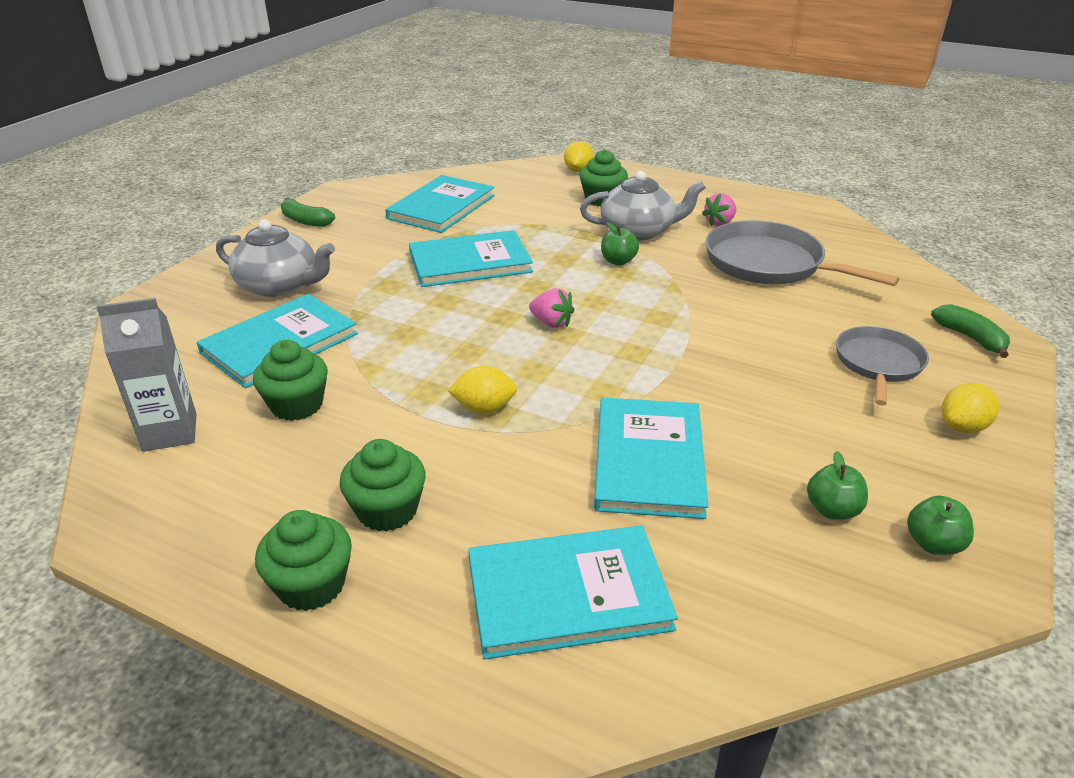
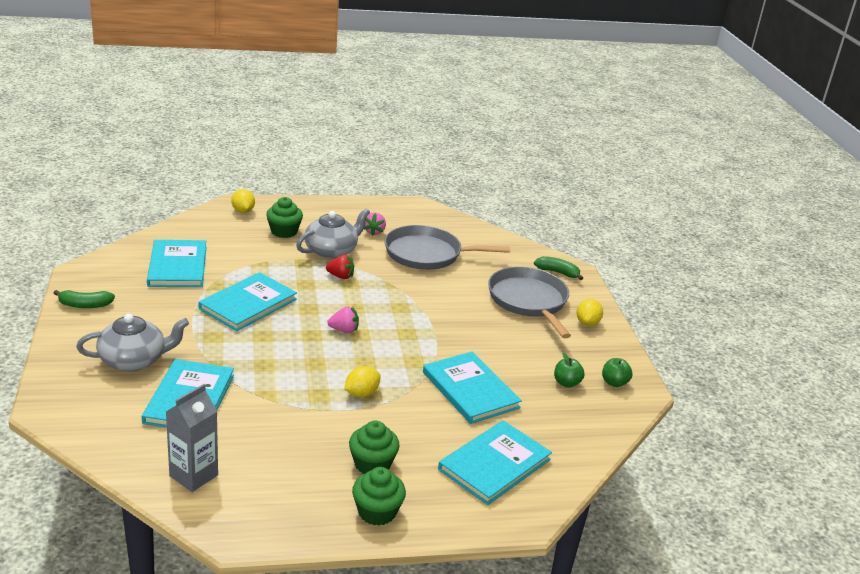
camera: 40 degrees left, 5 degrees down
green cupcake [253,340,328,421] -> none
green apple [601,222,639,265] -> red strawberry [326,255,354,279]
grey pan [836,326,929,406] -> grey pan [488,267,571,338], size x1.59

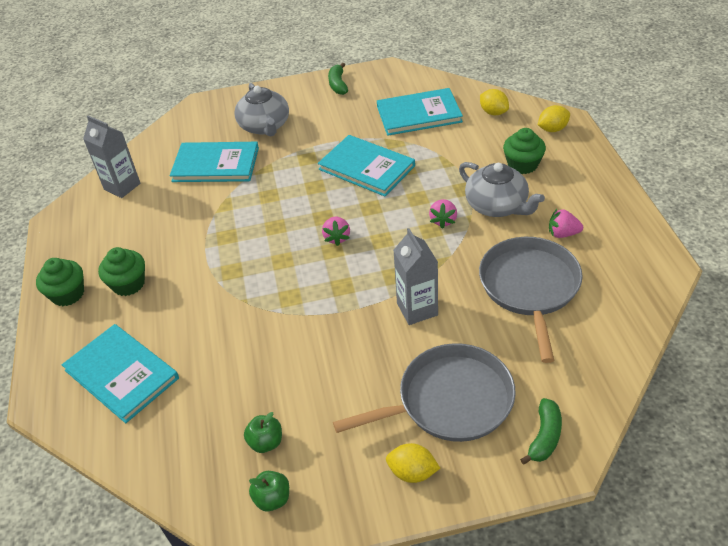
camera: 95 degrees right, 15 degrees up
red strawberry [326,255,354,279] -> pink strawberry [429,199,457,229]
yellow lemon [344,366,381,397] -> yellow lemon moved to [480,89,509,115]
turquoise book [423,352,522,424] -> none
none -> grey carton [393,228,438,325]

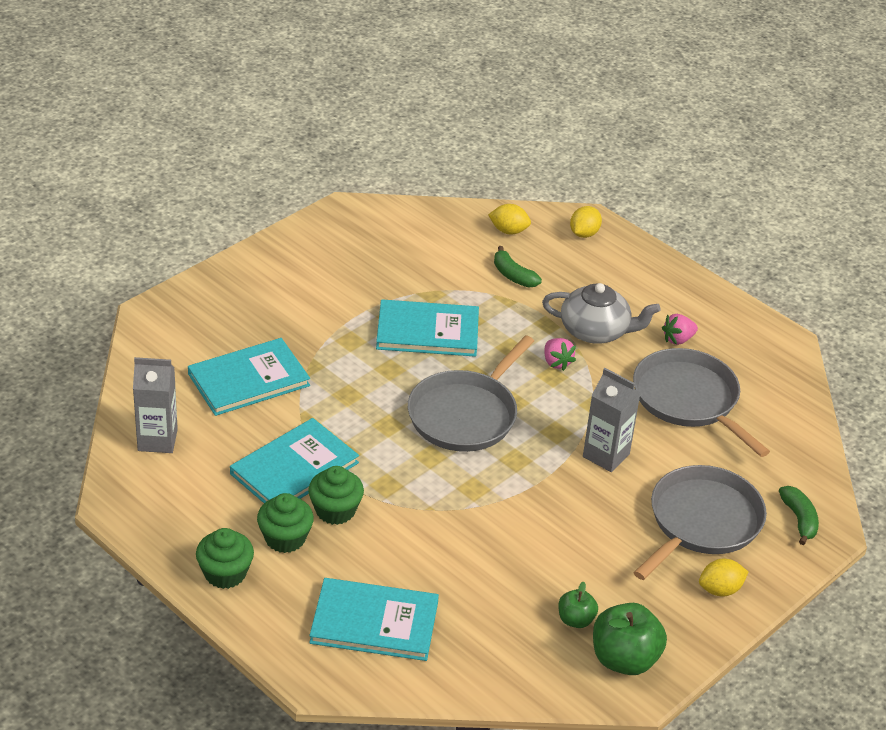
camera: 40 degrees left, 5 degrees down
grey teapot [234,83,289,137] -> none
green apple [249,471,289,512] -> green apple [593,603,667,675], size x1.81
pink strawberry [322,217,350,246] -> grey pan [408,335,534,452]
green banana [328,63,348,95] -> green banana moved to [494,246,542,288]
turquoise book [377,88,463,136] -> turquoise book moved to [230,418,359,503]
green cupcake [503,128,546,174] -> green cupcake moved to [308,466,364,525]

